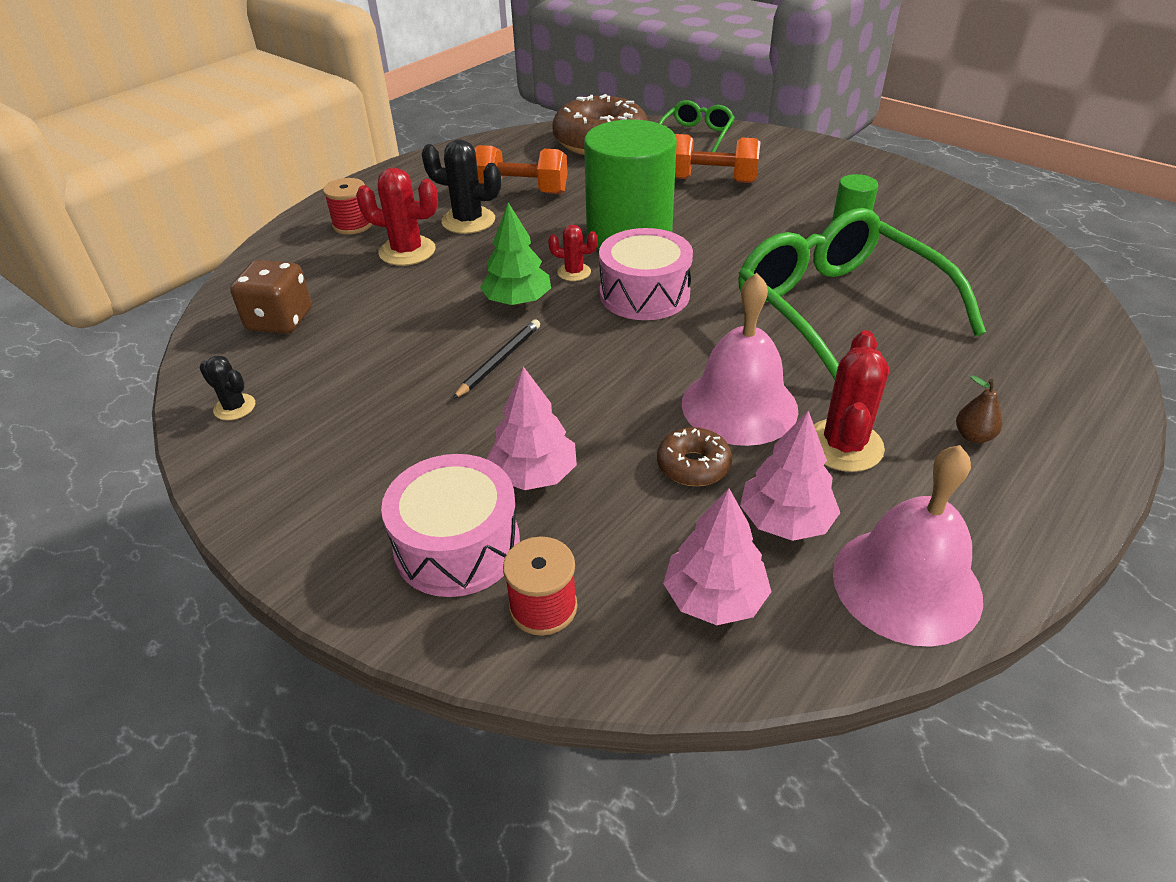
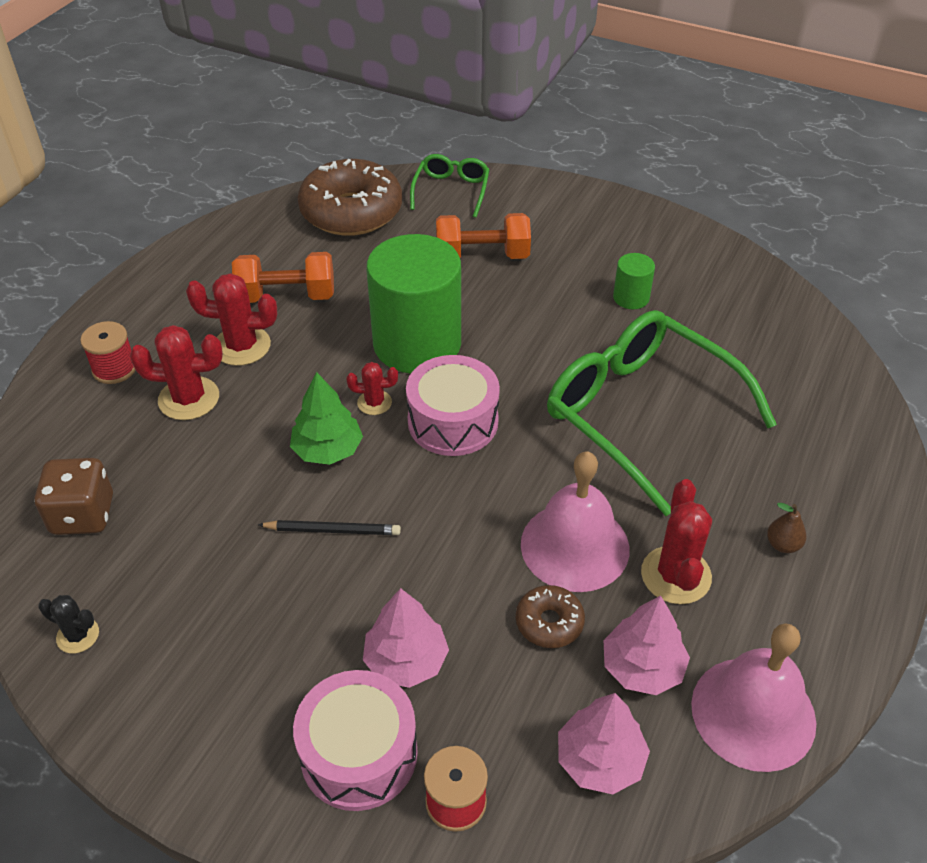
camera: 15 degrees left, 5 degrees up
black cactus [421,139,501,234] -> red cactus [186,273,277,366]
black pencil [453,319,540,399] -> black pencil turned 75 degrees clockwise [258,520,401,535]

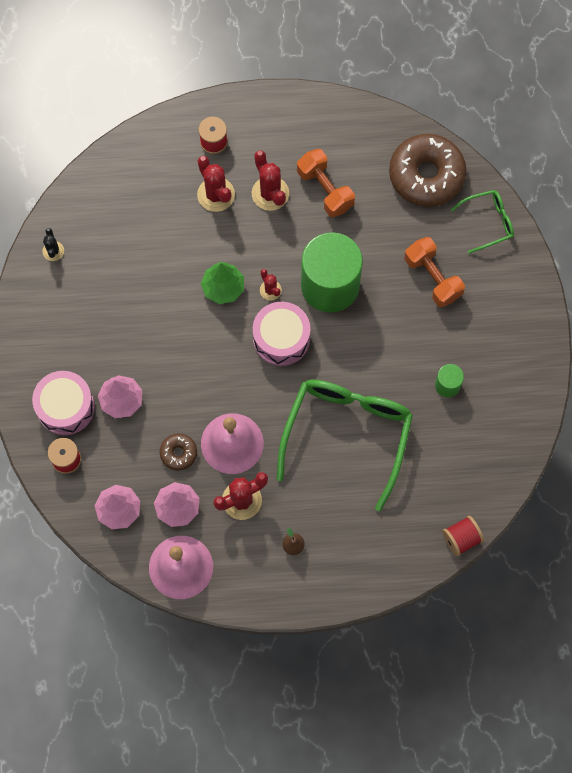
camera: 60 degrees right, 25 degrees up
brown dice [34,458,113,535] -> none
black pencil [258,520,401,535] -> none
none -> red spool [442,516,484,556]

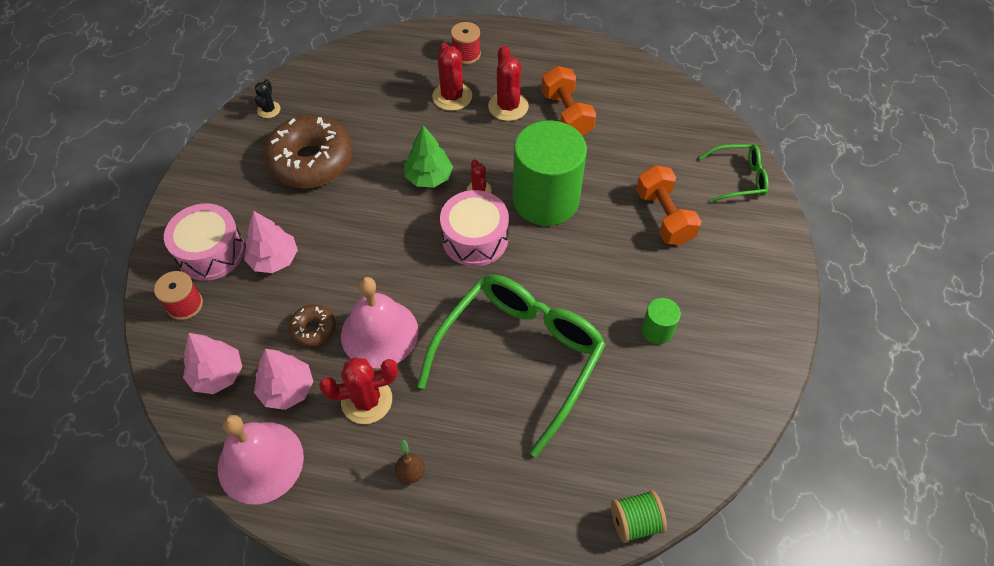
camera: 15 degrees right, 15 degrees down
brown donut [389,134,466,207] -> brown donut moved to [264,115,353,188]
red spool [442,516,484,556] -> green spool [611,490,667,543]

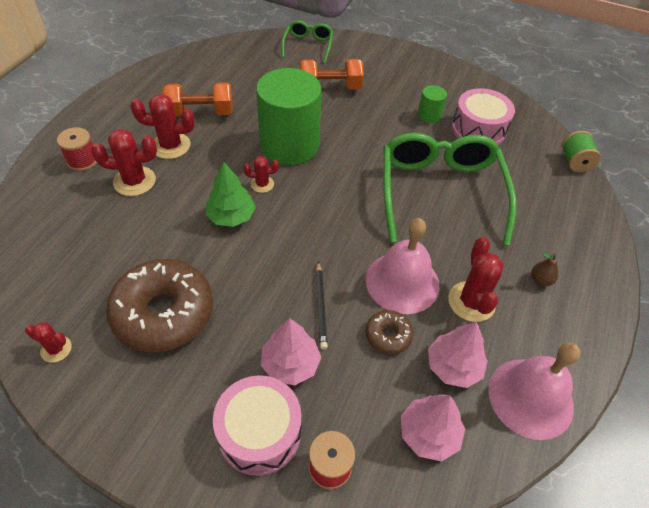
camera: 80 degrees left, 5 degrees down
black cactus [255,79,281,118] -> red cactus [25,323,72,363]
green glasses [417,275,606,457] -> green glasses turned 45 degrees clockwise [383,133,517,246]
pink drum [440,190,509,266] -> pink drum moved to [452,88,515,145]
none -> black pencil [316,261,328,350]

